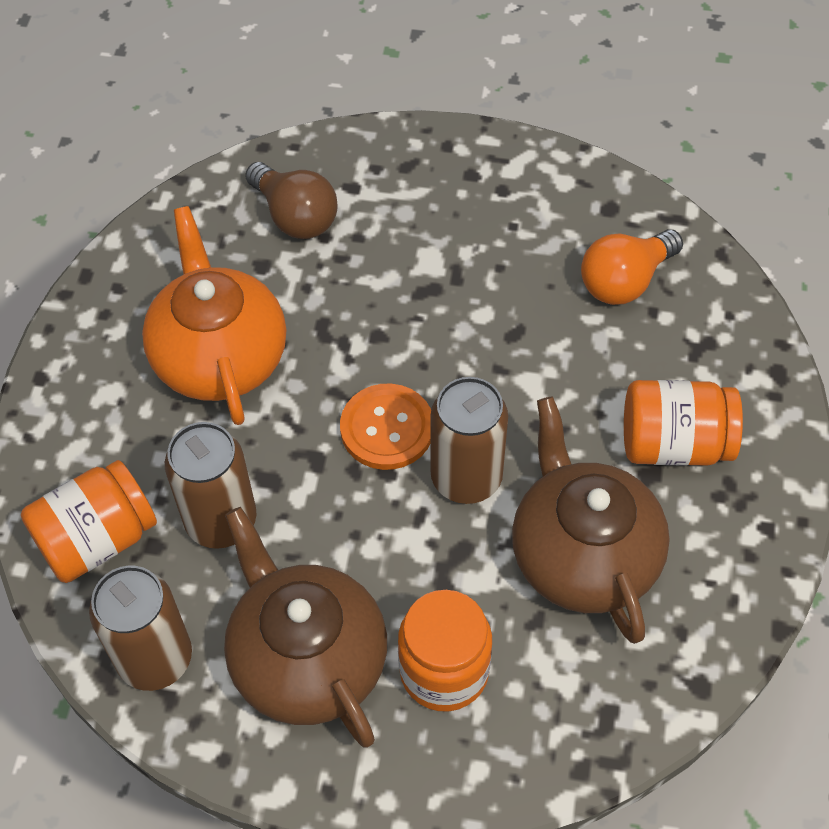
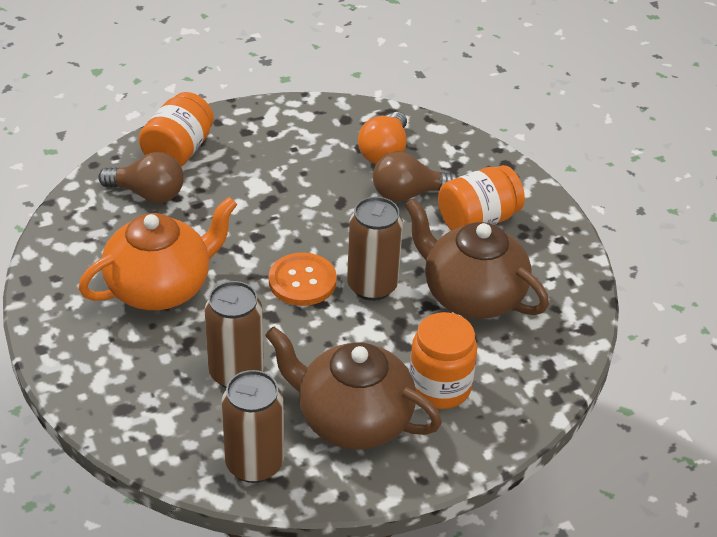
camera: 35 degrees left, 15 degrees down
orange jar [21,460,157,583] -> orange jar moved to [139,92,214,167]
orange teapot [142,206,286,425] -> orange teapot turned 105 degrees clockwise [78,197,237,310]
none -> brown light bulb [373,151,457,202]

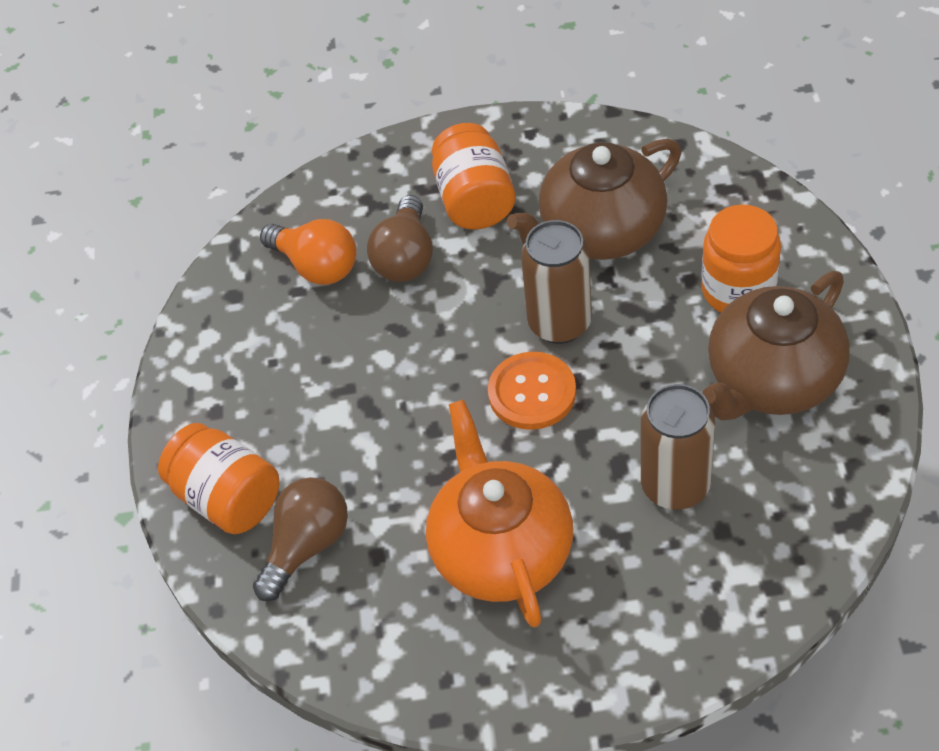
camera: 65 degrees left, 10 degrees up
brown can [222,370,284,483] -> none

